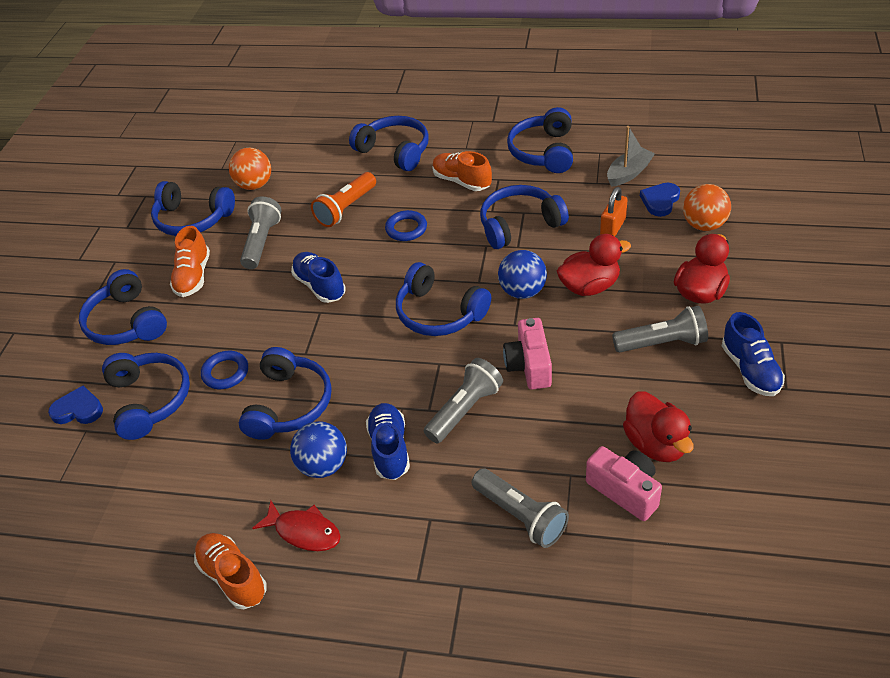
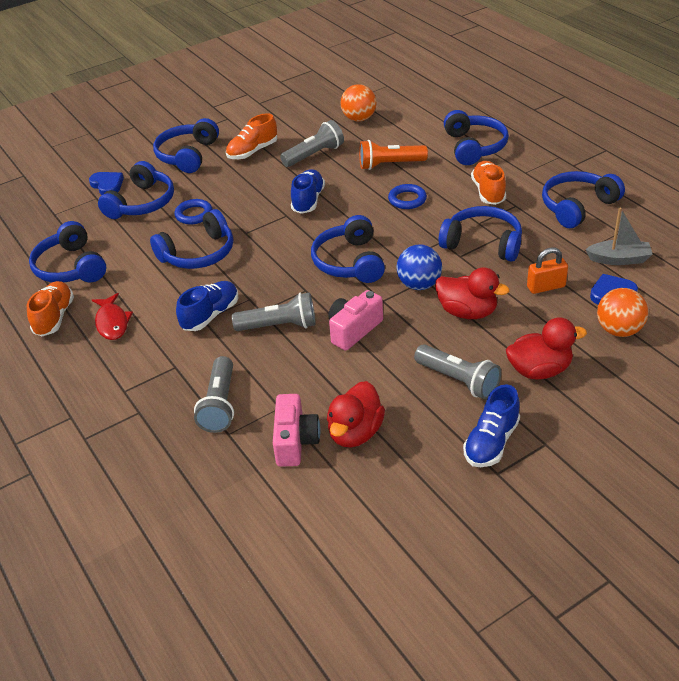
camera: 45 degrees right, 5 degrees down
blue headphones [151,181,235,236] -> blue headphones moved to [29,221,106,282]
blue ball [290,421,347,478] -> none

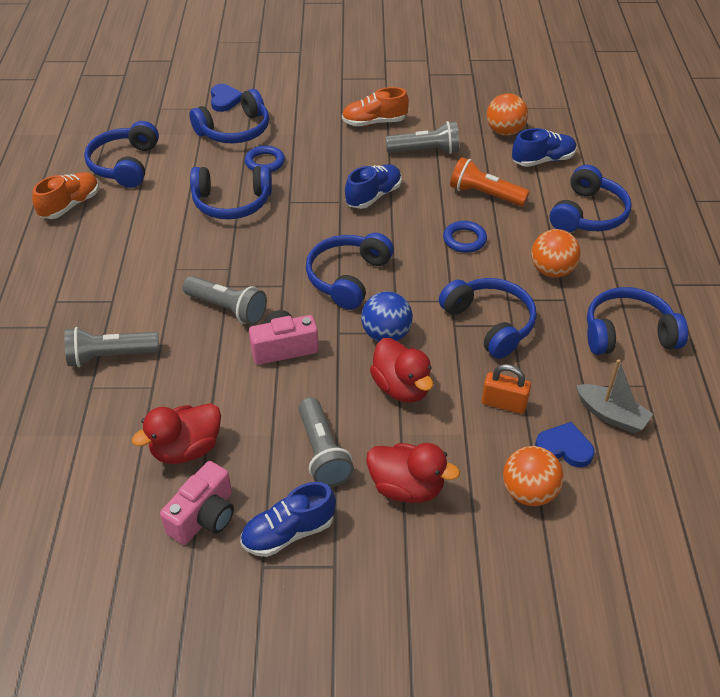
camera: 30 degrees right, 5 degrees up
red fish [92,293,133,340] -> none
blue headphones [153,118,219,173] -> none
blue shoe [176,281,238,331] -> blue shoe moved to [512,128,577,167]
grey flashlight [194,356,234,433] -> grey flashlight turned 45 degrees clockwise [64,327,160,367]
pink camera [273,394,320,467] -> pink camera moved to [160,461,234,545]
orange shoe [471,161,506,205] -> orange ball [531,229,581,278]

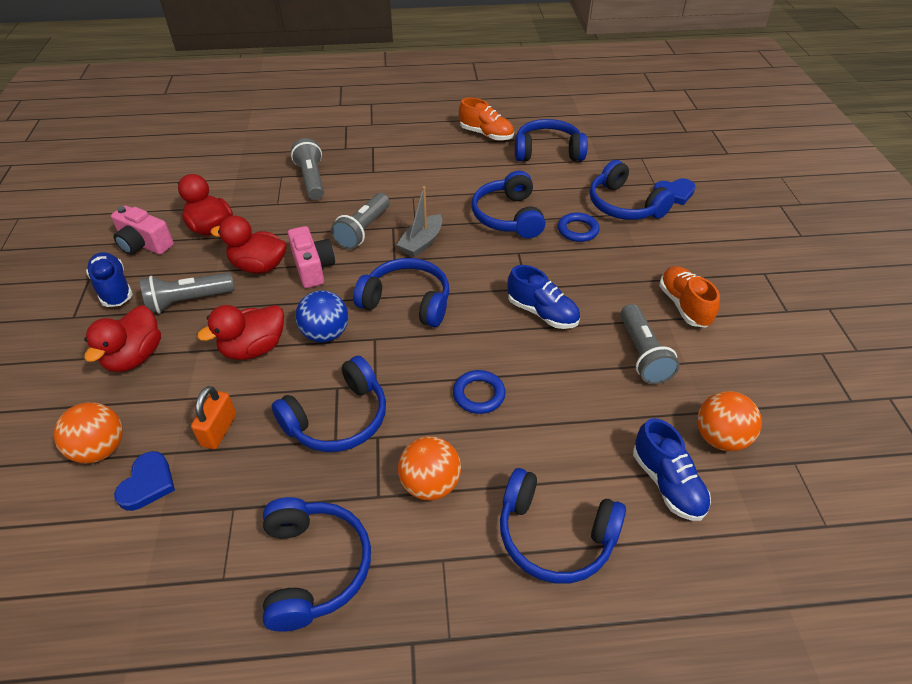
camera: 85 degrees right, 0 degrees up
orange flashlight [450,157,529,206] -> none
grey boat [576,359,653,433] -> grey boat moved to [397,186,442,258]
none -> red duck [210,216,287,273]

